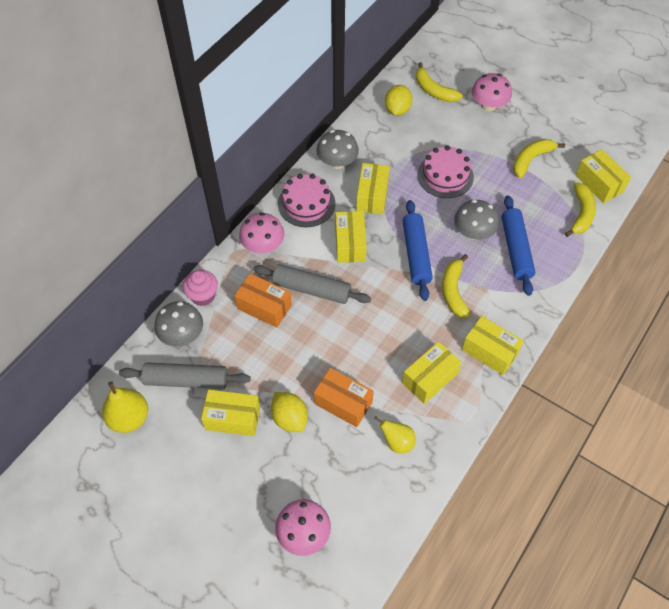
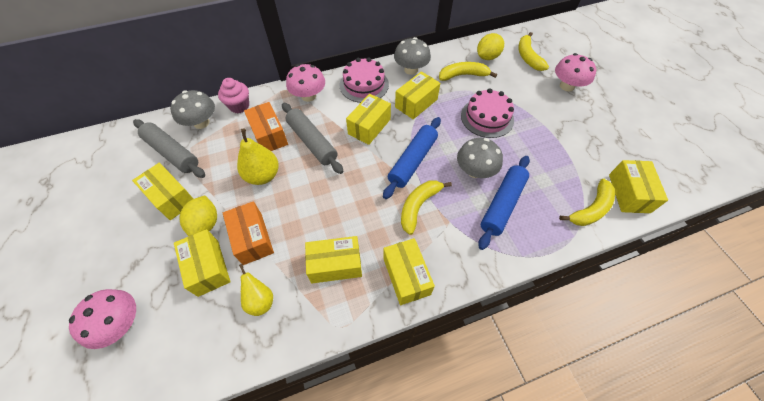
camera: 35 degrees right, 0 degrees up
yellow pear [102,381,148,433] -> yellow pear moved to [237,129,279,185]
yellow banana [513,139,565,178] -> yellow banana moved to [439,62,497,81]
none -> yellow box [174,229,231,297]

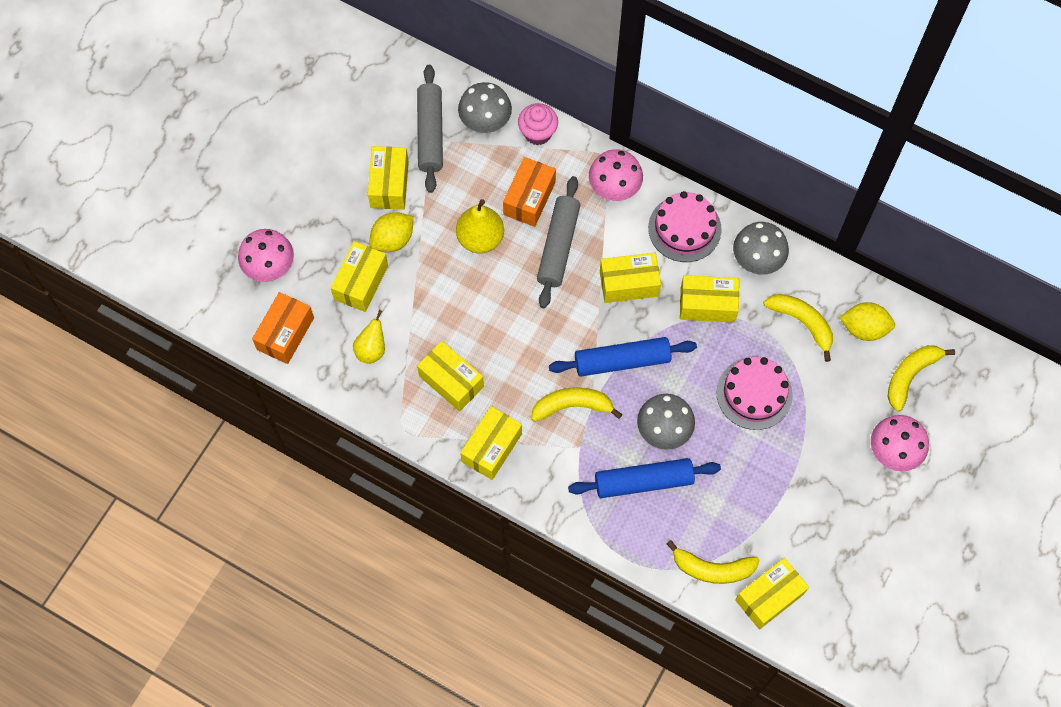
camera: 50 degrees right, 10 degrees up
orange box [223,201,274,265] -> orange box moved to [252,292,314,364]

